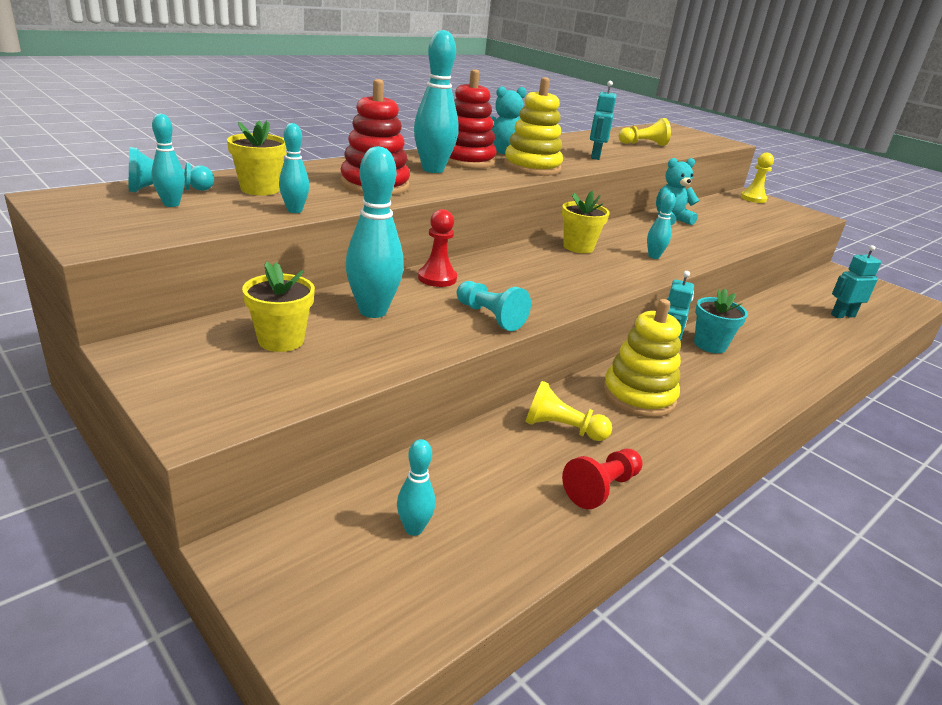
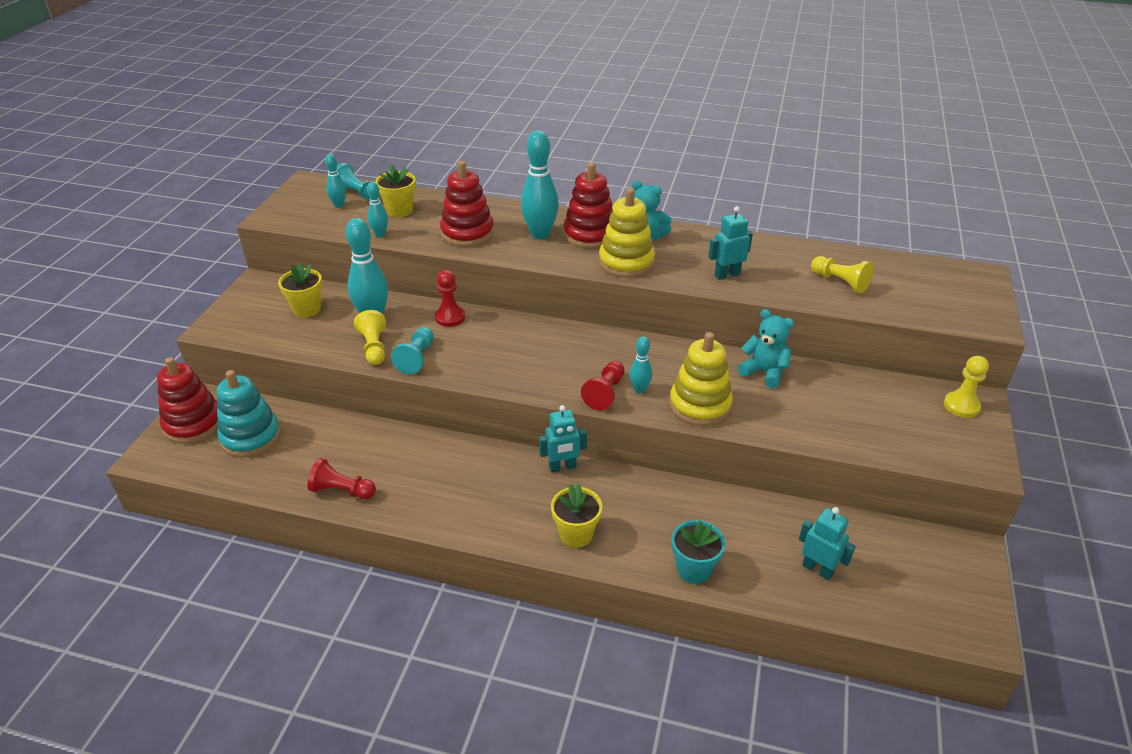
camera: 60 degrees right, 10 degrees up
turquoise bowling pin [397,439,435,536] -> turquoise stacking toy [217,370,281,458]
yellow pawn [525,381,612,441] -> yellow pawn moved to [354,310,386,365]
yellow flower pot [562,191,610,253] -> yellow flower pot moved to [551,483,602,548]
yellow stacking toy [603,299,681,418] -> yellow stacking toy moved to [669,332,733,426]
turquoise flower pot [694,289,748,353] -> turquoise flower pot moved to [671,520,725,584]
none -> red stacking toy [157,357,218,444]
none -> red pawn [581,361,625,410]

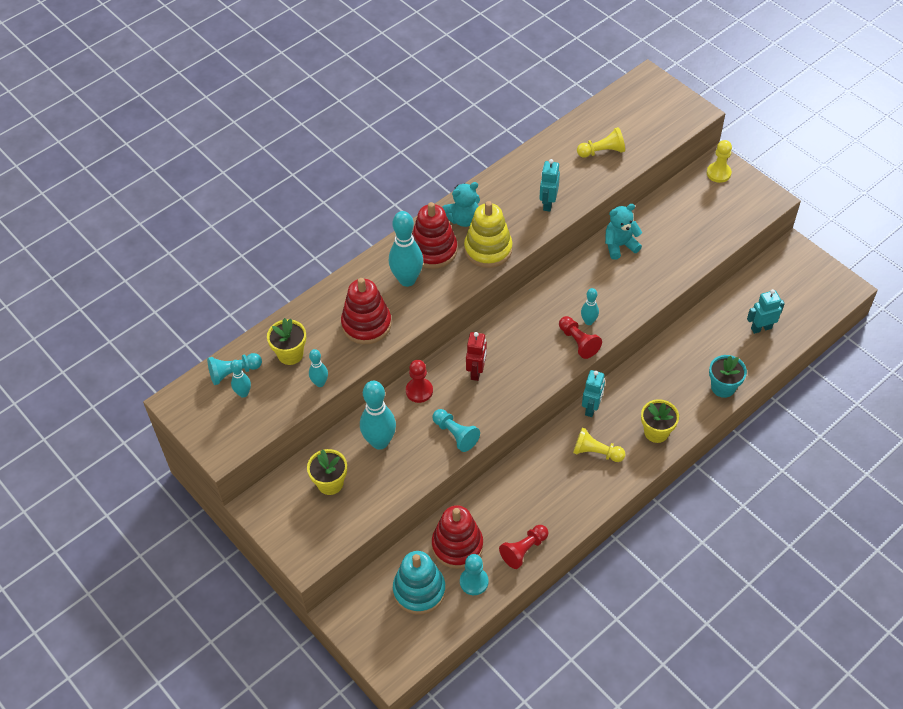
camera: 55 degrees left, 15 degrees up
red stacking toy [157,357,218,444] -> red stacking toy moved to [432,505,483,569]
yellow pawn [354,310,386,365] -> yellow pawn moved to [573,428,625,462]
yellow stacking toy [669,332,733,426] -> none
none -> turquoise pawn [460,554,489,595]
none -> red robot [466,332,487,381]

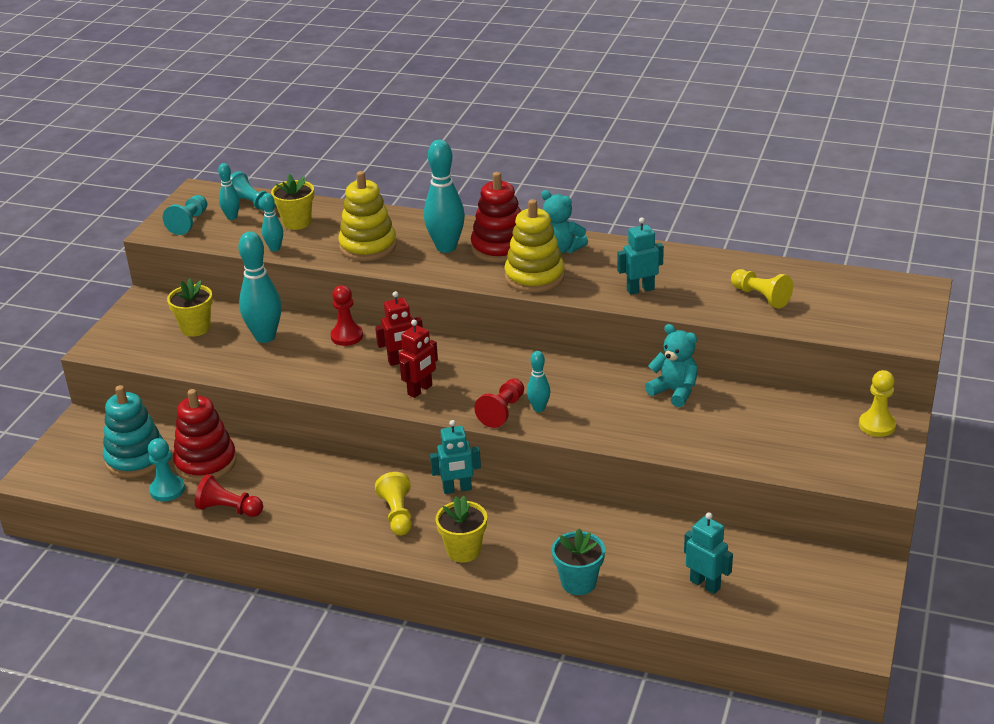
camera: 60 degrees right, 20 degrees down
red stacking toy [341,278,391,344] -> yellow stacking toy [338,171,397,261]
turquoise pawn [432,409,480,452] -> turquoise pawn moved to [163,195,207,235]
none -> red robot [399,320,438,398]

